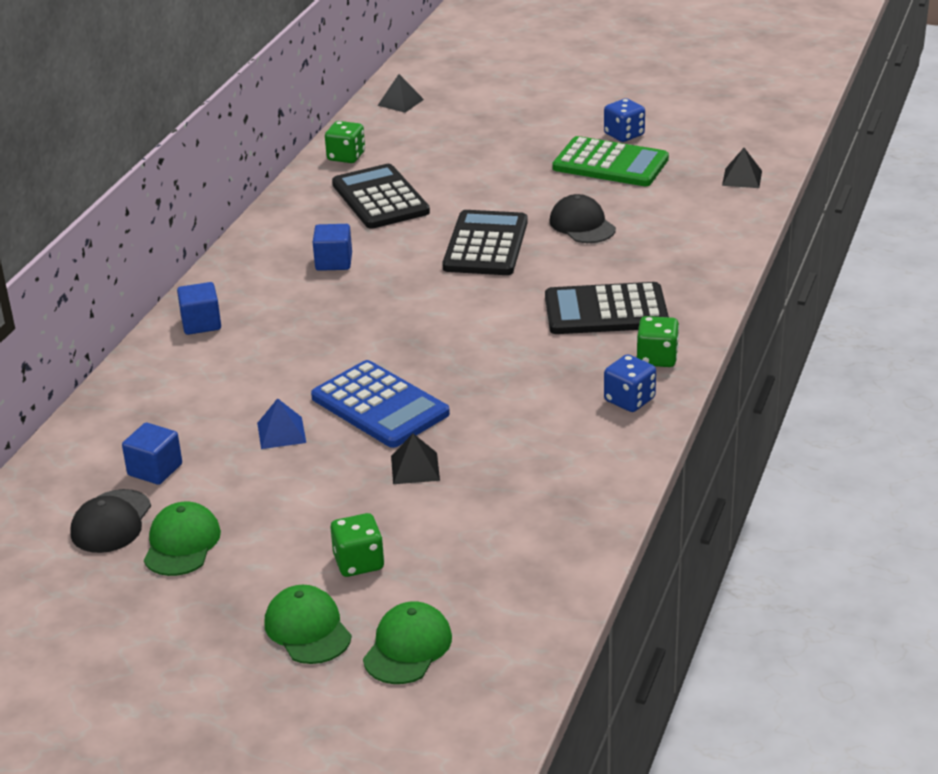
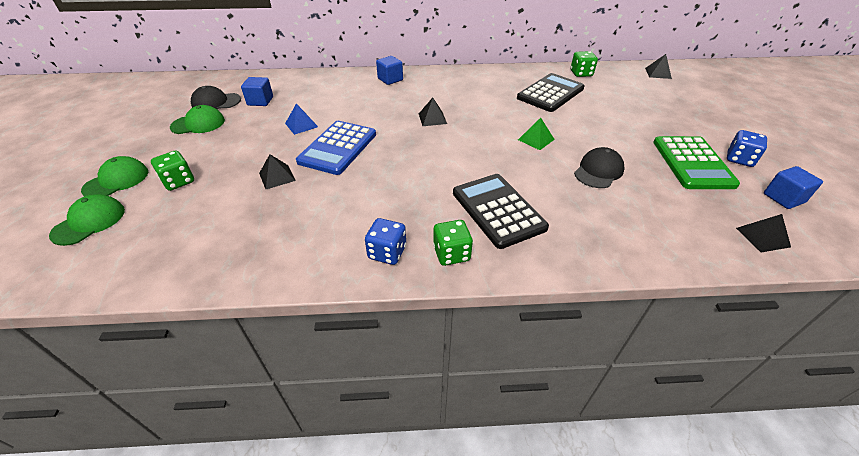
camera: 65 degrees right, 10 degrees up
blue cube [313,224,352,271] -> blue cube moved to [764,166,823,209]
green cap [363,601,452,684] -> green cap turned 60 degrees counterclockwise [49,194,125,246]
black calculator [442,210,528,275] -> green pyramid [518,118,555,150]
none -> black pyramid [419,98,447,126]

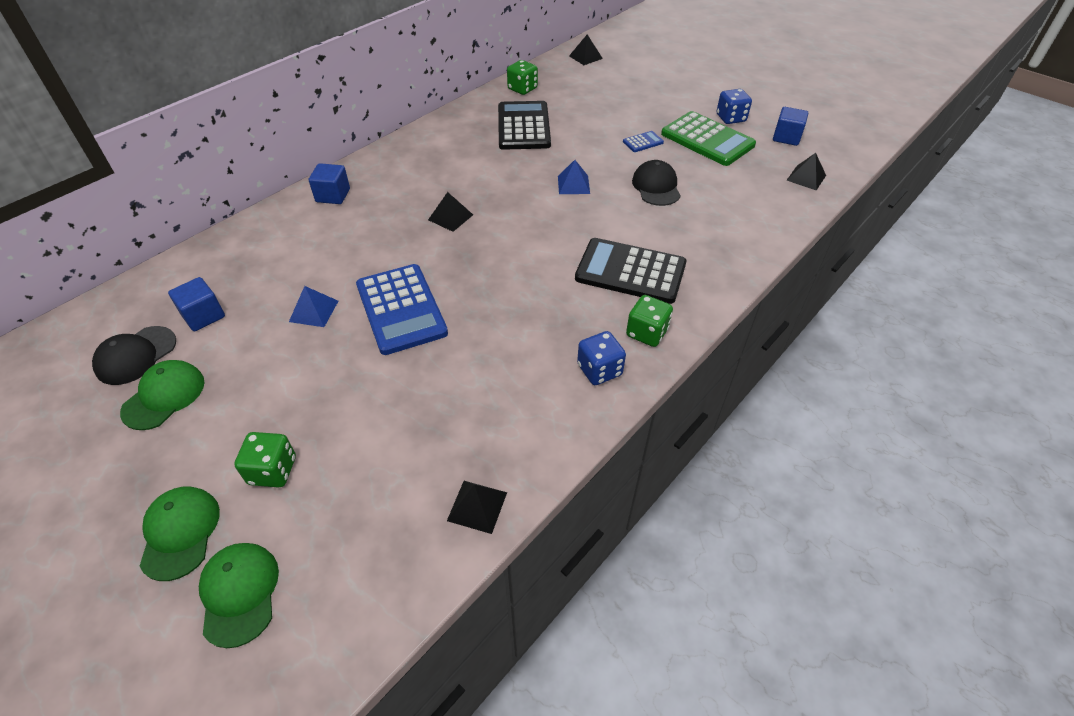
camera: 45 degrees left, 5 degrees up
black pyramid [259,154,296,189] -> black pyramid moved to [447,481,507,534]
green pyramid [518,118,555,150] -> blue pyramid [558,160,590,194]
none -> blue calculator [623,131,664,152]

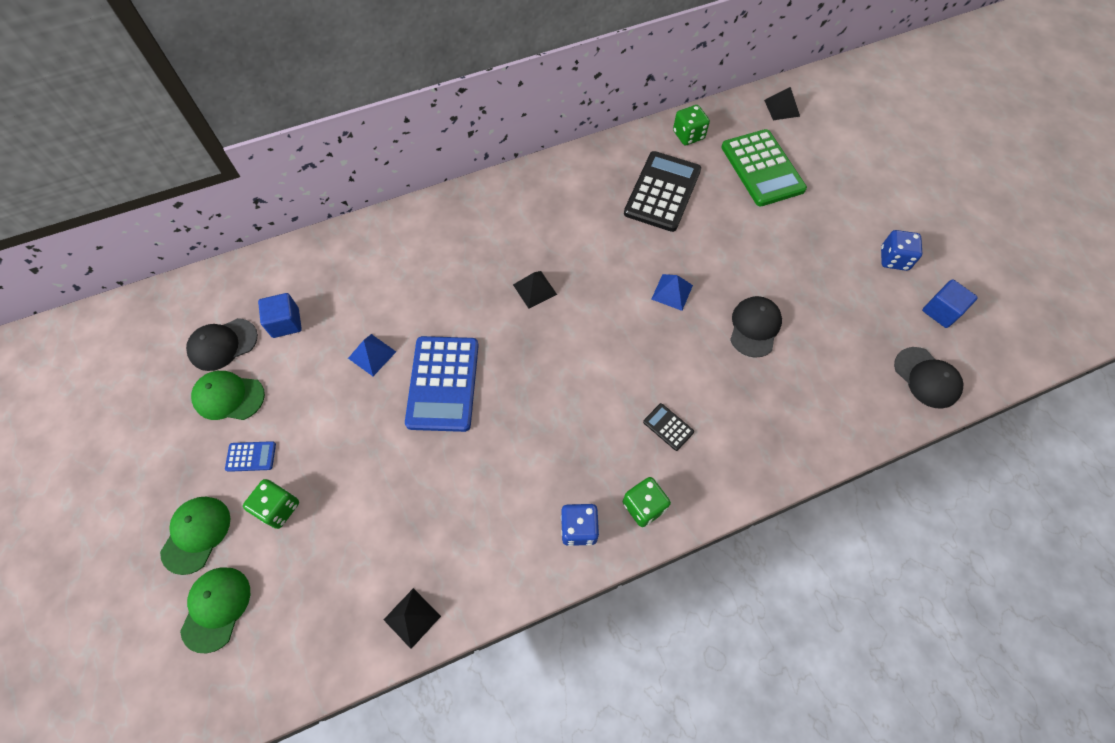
camera: 25 degrees right, 15 degrees up
green cap [120,360,205,430] -> green cap turned 135 degrees counterclockwise [191,371,265,420]
blue cube [309,163,350,204] -> none
black calculator [575,238,686,304] -> black calculator [643,403,694,451], size x0.44
blue calculator [623,131,664,152] -> blue calculator moved to [225,441,276,472]
green calculator [661,111,756,166] -> green calculator moved to [721,129,807,207]
black pyramid [787,153,826,191] -> black cap [894,347,963,409]

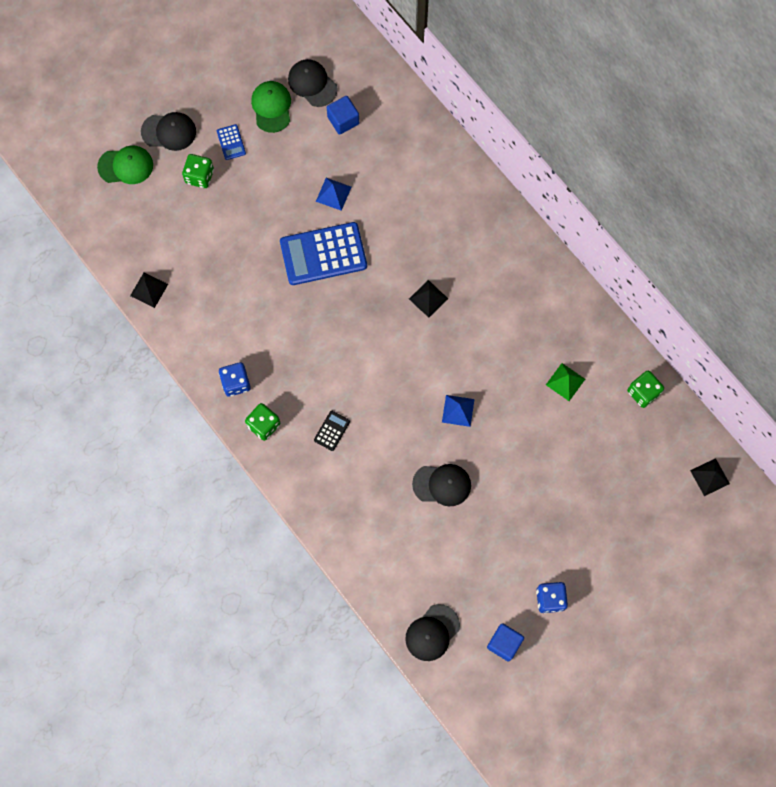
camera: 75 degrees right, 10 degrees up
green cap [160,497,230,575] -> black cap [141,112,196,151]
black calculator [624,151,701,232] -> green pyramid [546,363,585,401]
green calculator [721,129,807,207] -> none

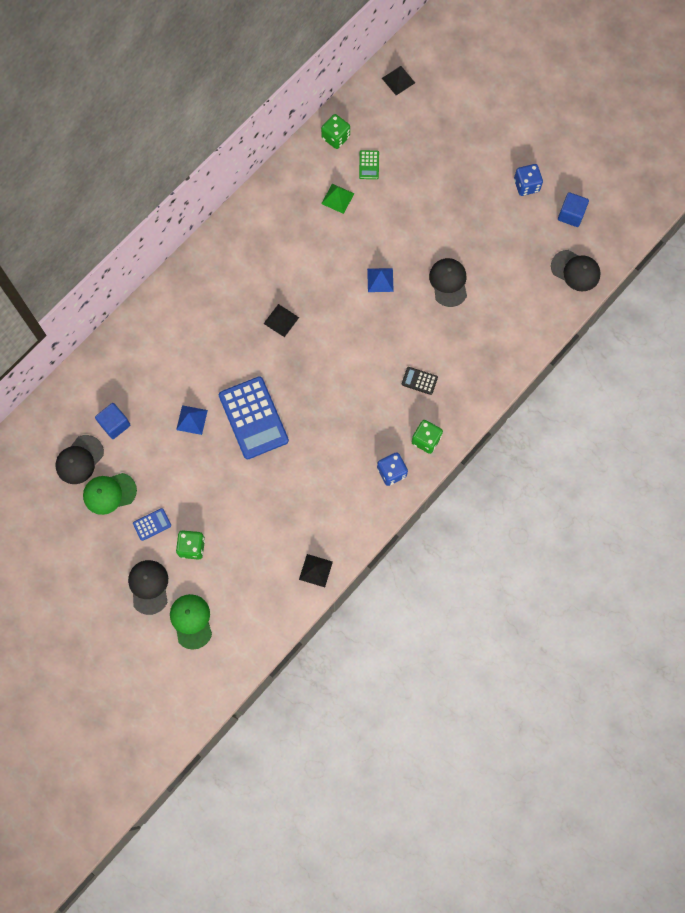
camera: 100 degrees left, 0 degrees up
none -> green calculator [359,150,379,179]

